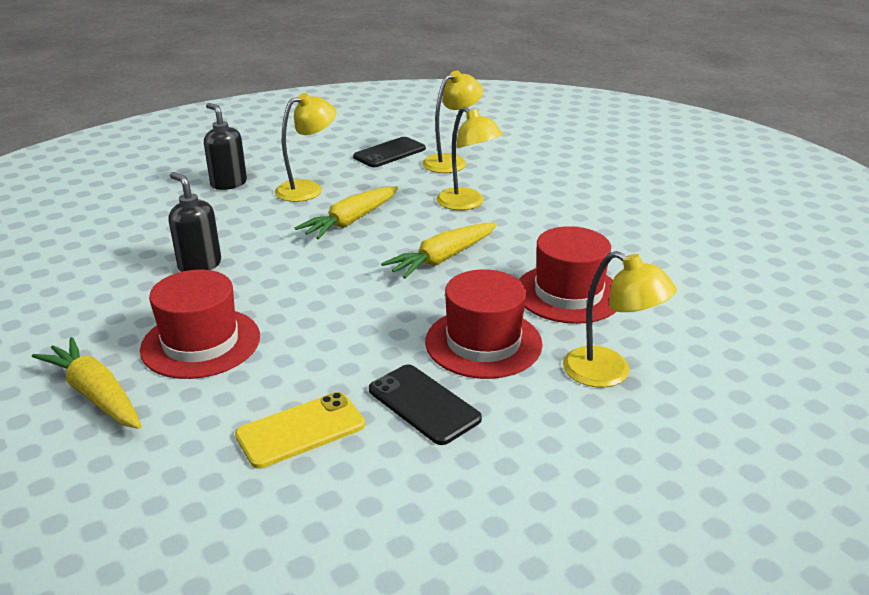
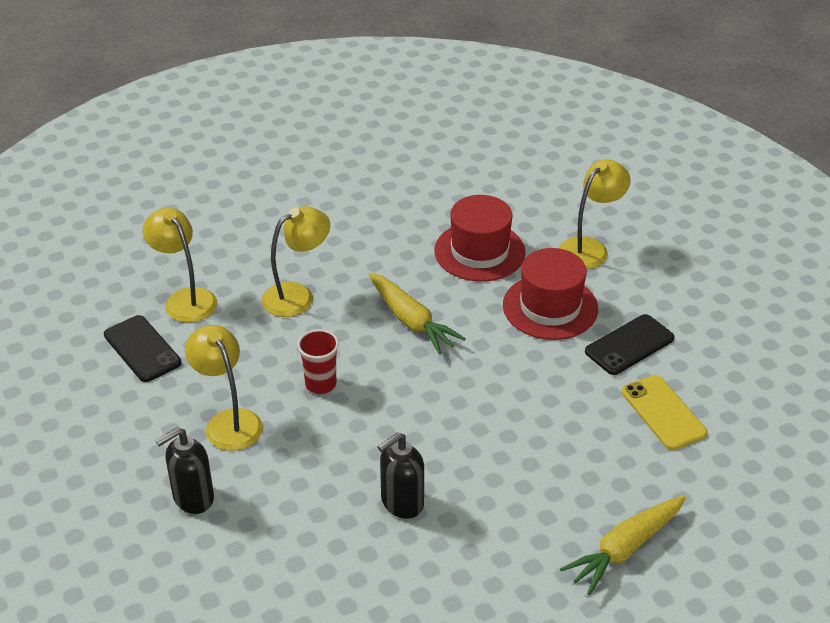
camera: 85 degrees left, 10 degrees up
red hat [140,270,260,379] -> none
yellow carrot [295,186,398,239] -> red cup [297,329,339,394]

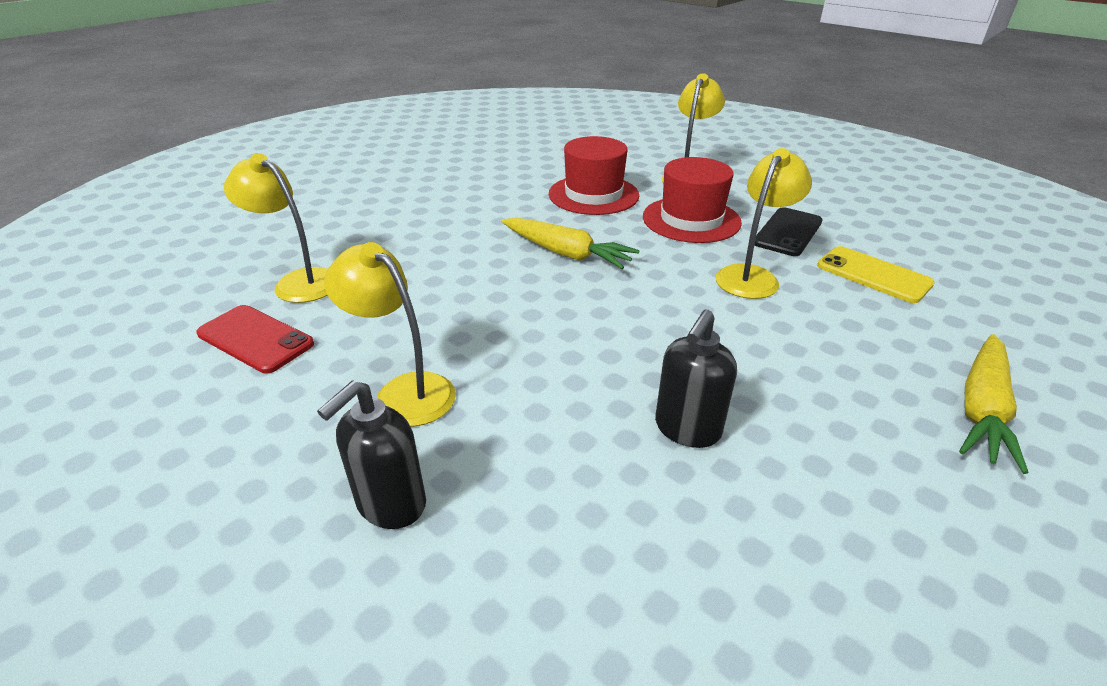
camera: 20 degrees left, 5 degrees down
black phone [104,315,181,382] -> red phone [196,305,314,374]
yellow lamp [262,206,330,317] -> yellow lamp moved to [716,148,812,299]
red cup [297,329,339,394] -> none

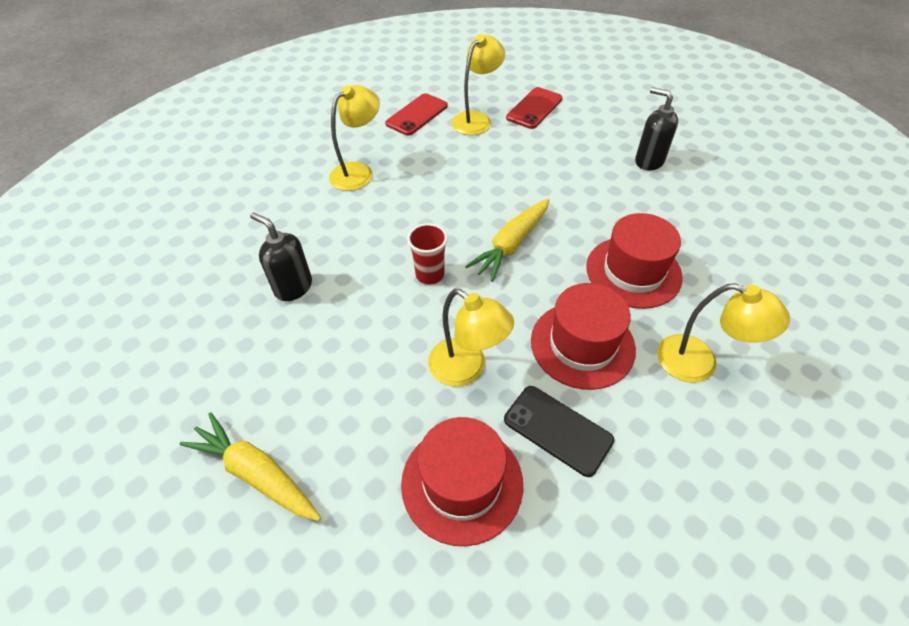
camera: 95 degrees right, 15 degrees up
black soap dispenser [317,380,426,529] -> black soap dispenser moved to [635,87,678,170]
yellow phone [817,246,935,303] -> red hat [401,417,523,546]
none -> red cup [407,223,448,285]
none -> red phone [506,87,563,129]

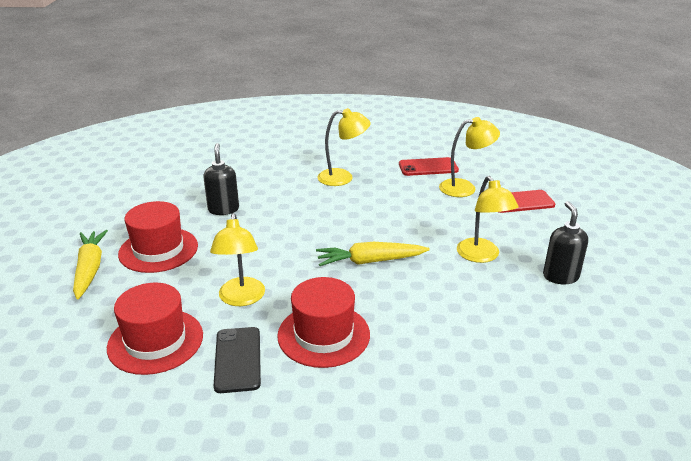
camera: 45 degrees right, 20 degrees down
red cup [407,223,448,285] -> none
red hat [586,213,683,309] -> red hat moved to [118,201,198,273]
yellow lamp [657,283,790,383] -> yellow lamp moved to [457,176,518,263]

